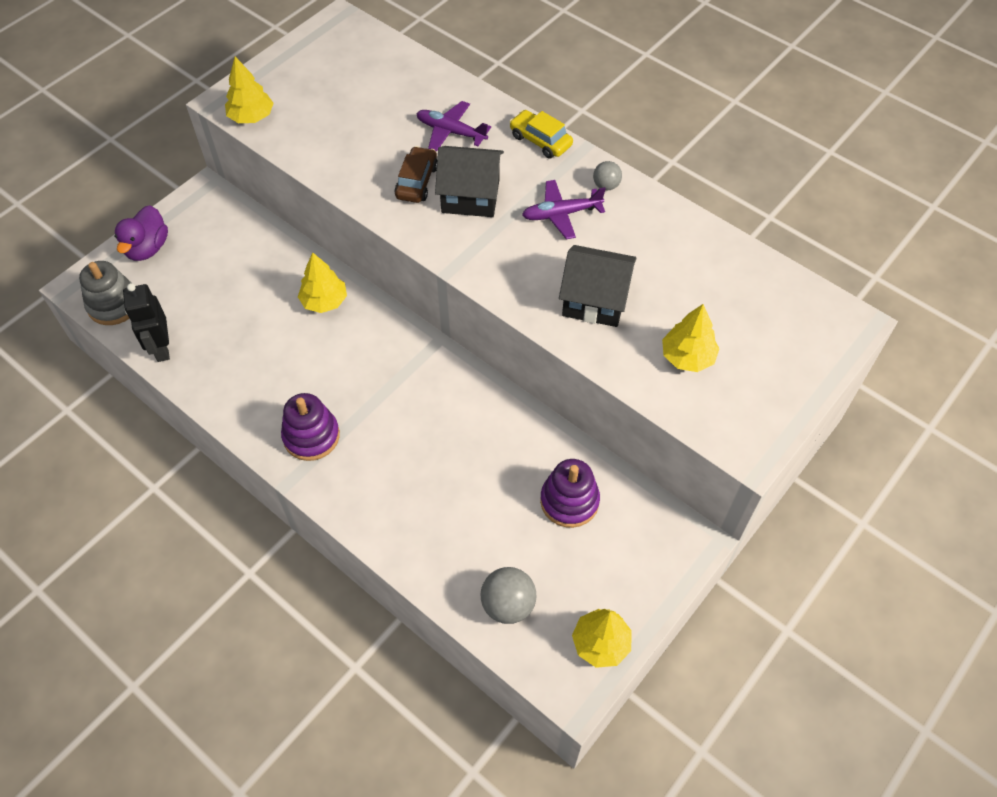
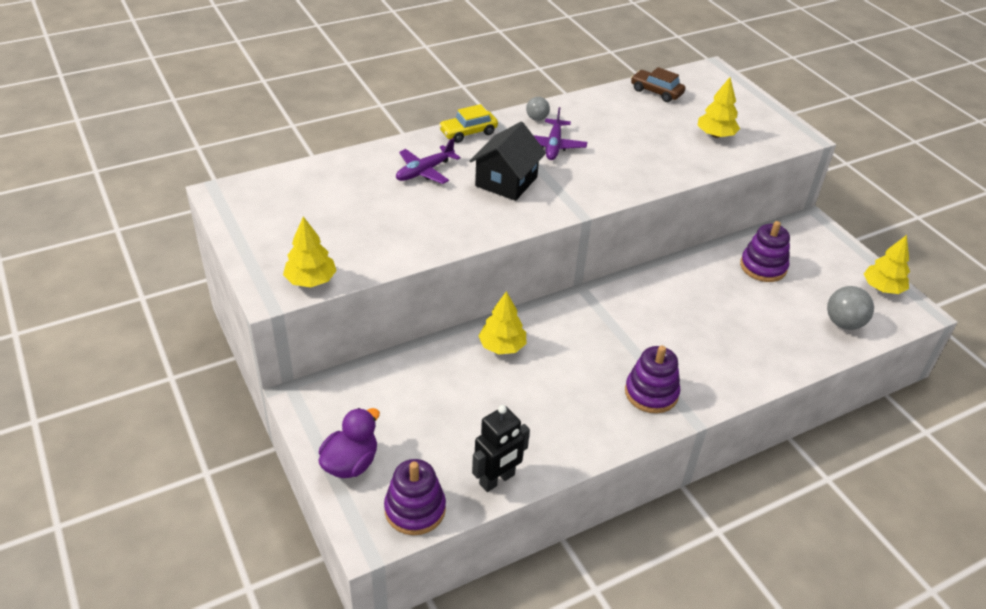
camera: 70 degrees left, 15 degrees down
grey stacking toy [79,261,131,325] -> purple stacking toy [384,459,446,535]
purple duck [115,205,168,261] -> purple duck turned 90 degrees counterclockwise [319,408,380,478]
black robot [123,283,170,362] -> black robot turned 45 degrees counterclockwise [472,405,530,492]
brown car [394,146,437,203] -> brown car moved to [631,67,685,102]
black house [559,245,637,327] -> none

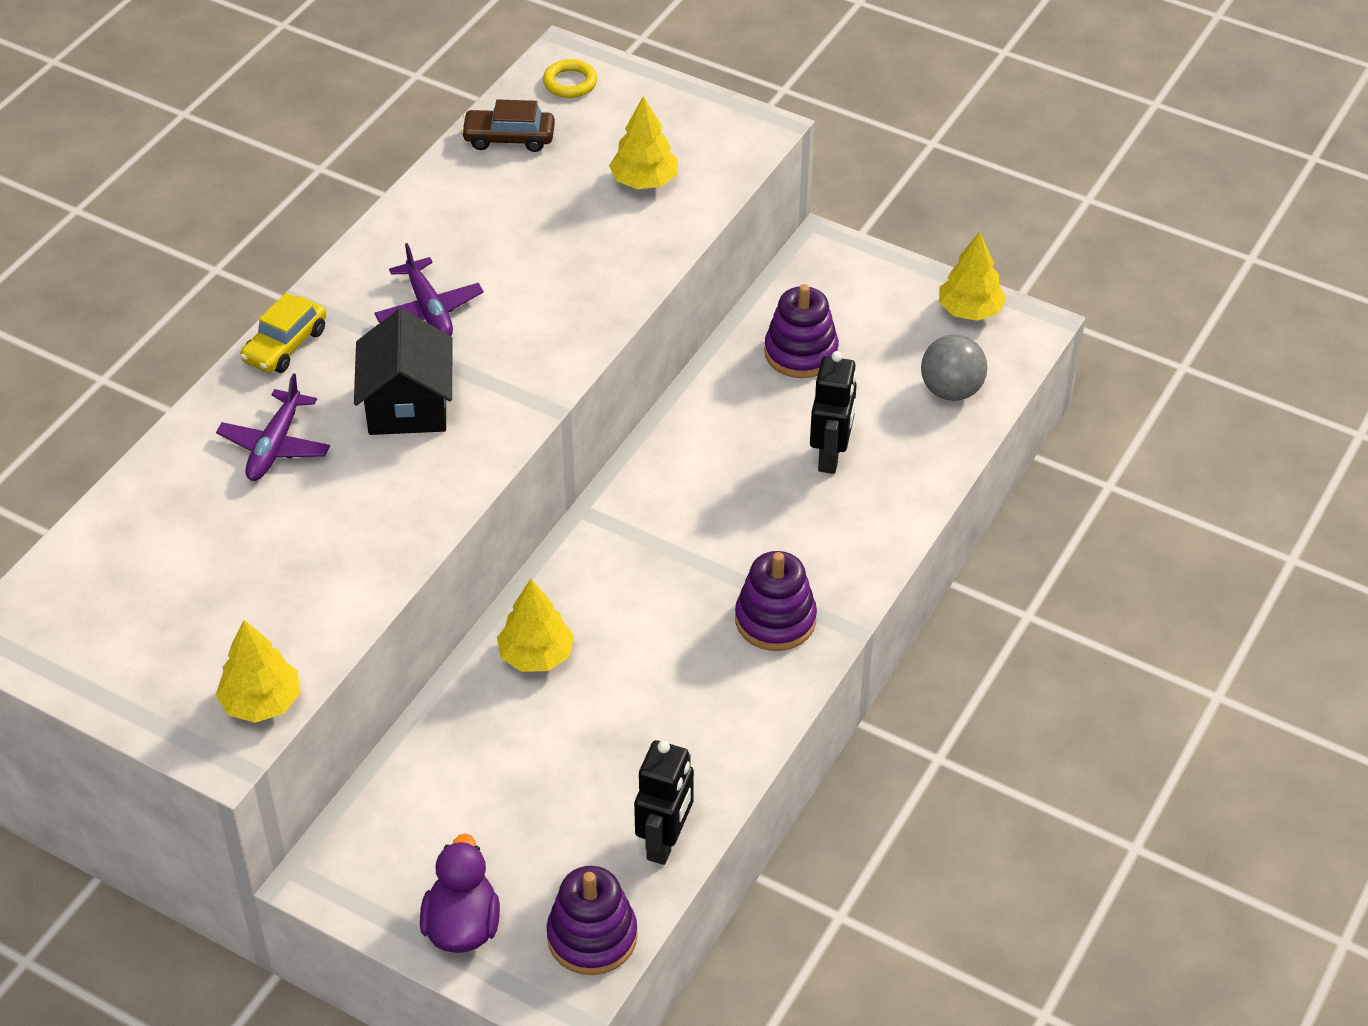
camera: 30 degrees left, 5 degrees up
grey ball [526,97,550,121] -> none
none -> yellow ring [543,59,597,98]
none -> black robot [810,351,857,474]

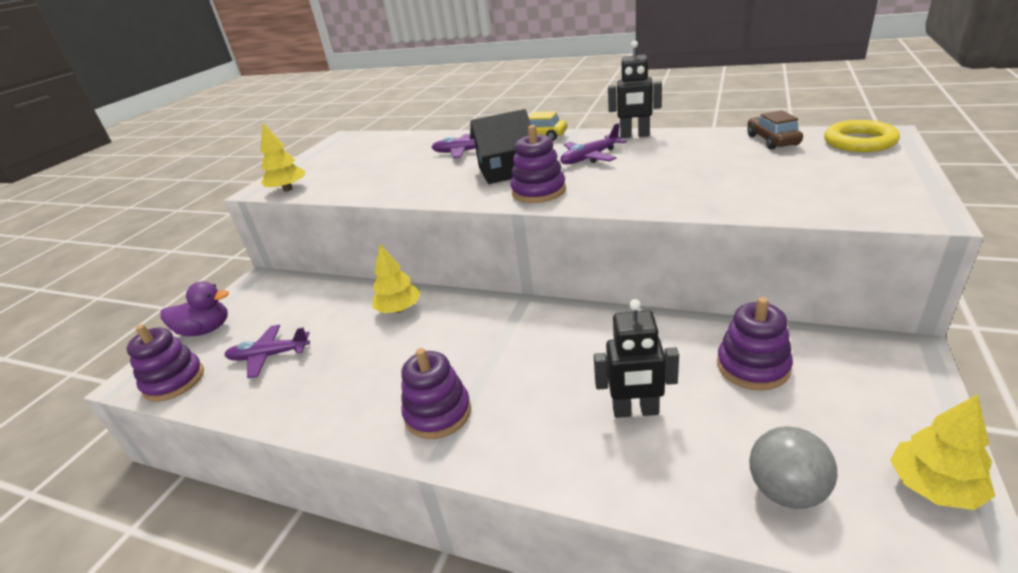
camera: 85 degrees right, 15 degrees down
yellow ring [543,59,597,98] -> yellow ring [824,120,900,152], size x1.55
yellow tree [609,96,678,189] -> none
black robot [634,740,694,865] -> black robot moved to [608,41,662,138]
none -> purple plane [224,325,310,378]
none -> purple stacking toy [510,125,566,203]

